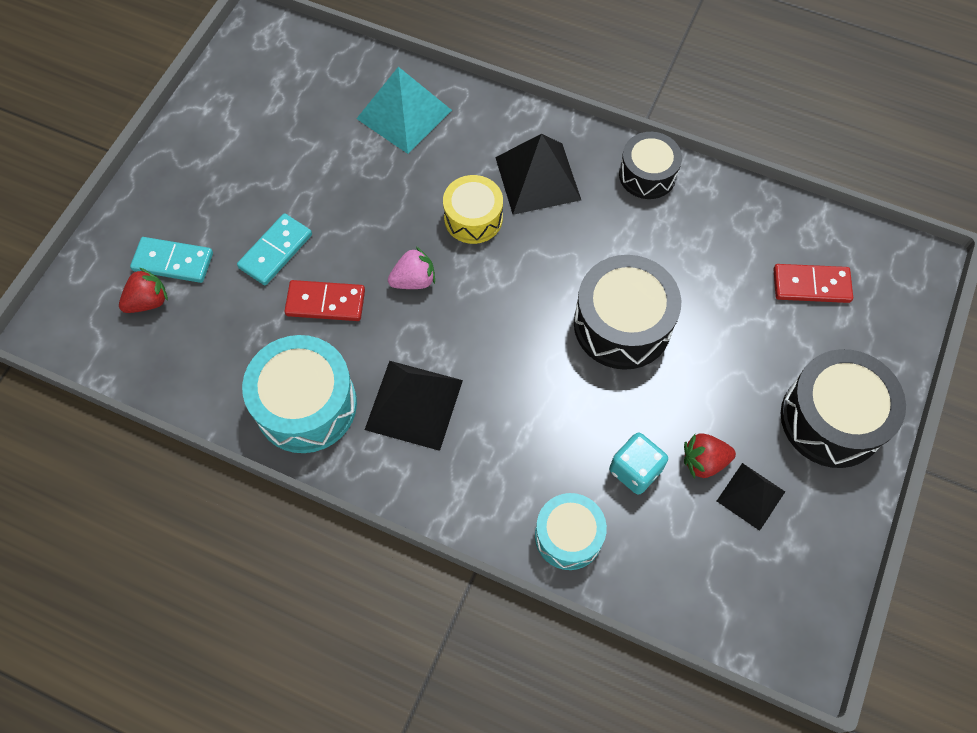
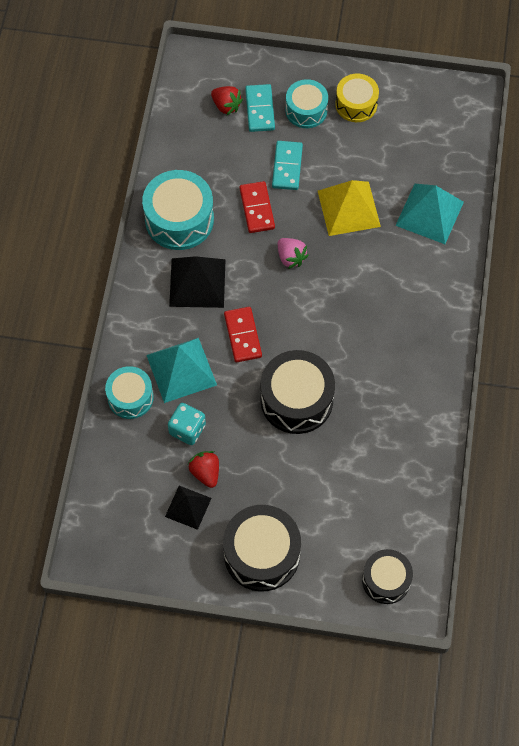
camera: 75 degrees right, 0 degrees up
turquoise domino [237,213,312,285] -> turquoise domino turned 75 degrees clockwise [272,141,303,190]
yellow drum [443,175,503,244] -> yellow drum moved to [335,73,379,122]
black pyramid [495,134,581,215] -> none
black drum [619,132,682,199] -> black drum moved to [362,549,413,604]
red domino [773,264,853,303] -> red domino moved to [224,307,262,362]
none -> turquoise pyramid [146,338,217,403]
none -> turquoise drum [285,79,328,128]
none -> yellow pyramid [318,180,381,236]

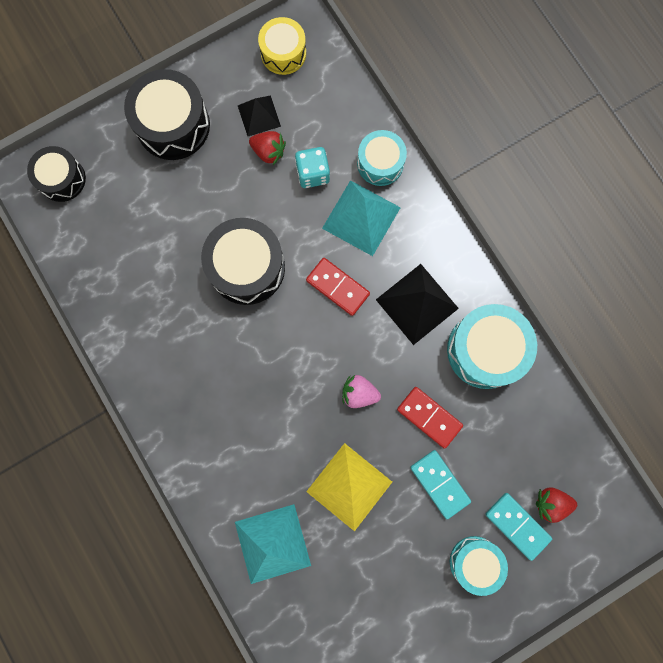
camera: 140 degrees right, 15 degrees up
yellow drum [335,73,379,122] -> yellow drum moved to [258,17,306,75]

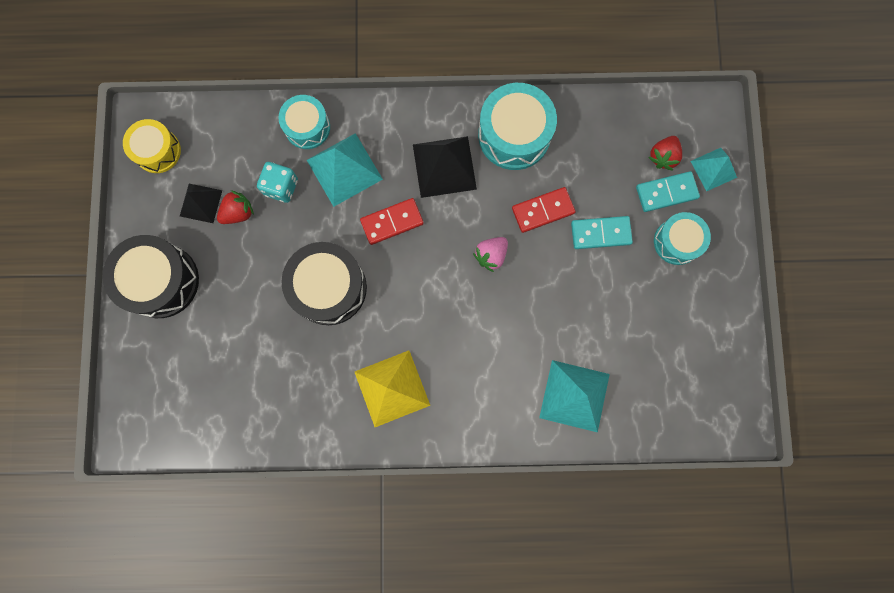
camera: 60 degrees left, 0 degrees up
black drum [27,146,86,202] -> none
yellow pyramid [306,443,392,531] -> yellow pyramid moved to [355,350,430,427]
none -> turquoise pyramid [691,148,737,191]

